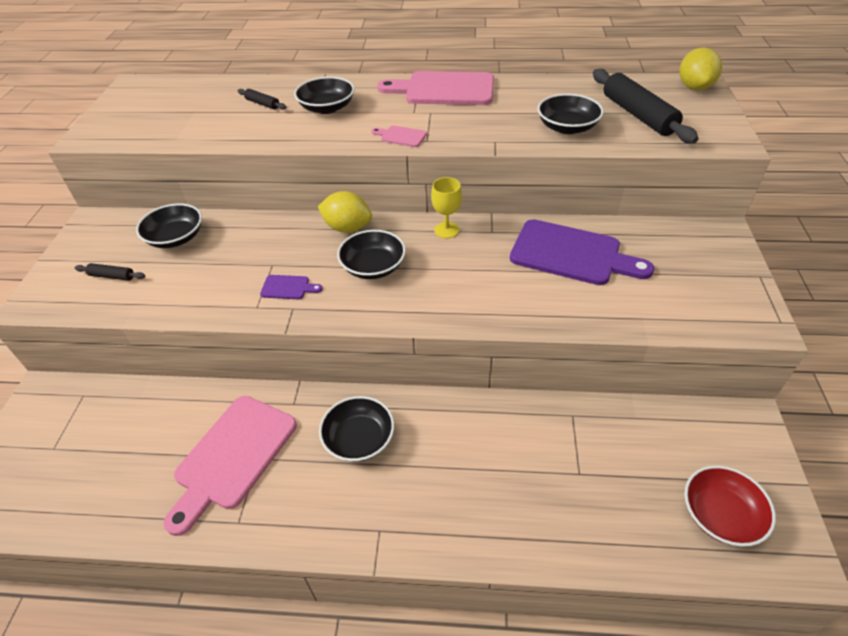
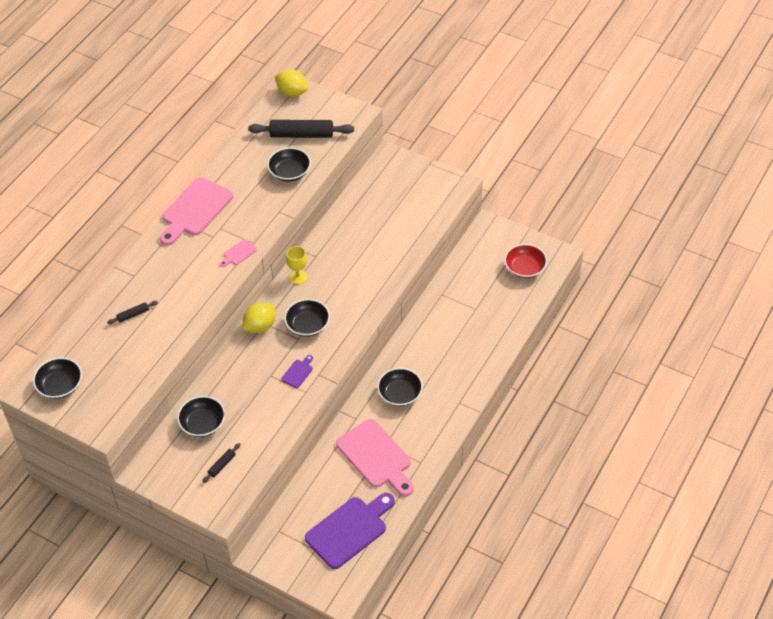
camera: 65 degrees left, 5 degrees up
black bowl [294,77,354,114] -> black bowl moved to [33,357,82,399]
purple cutting board [510,219,654,285] -> purple cutting board moved to [305,493,395,569]

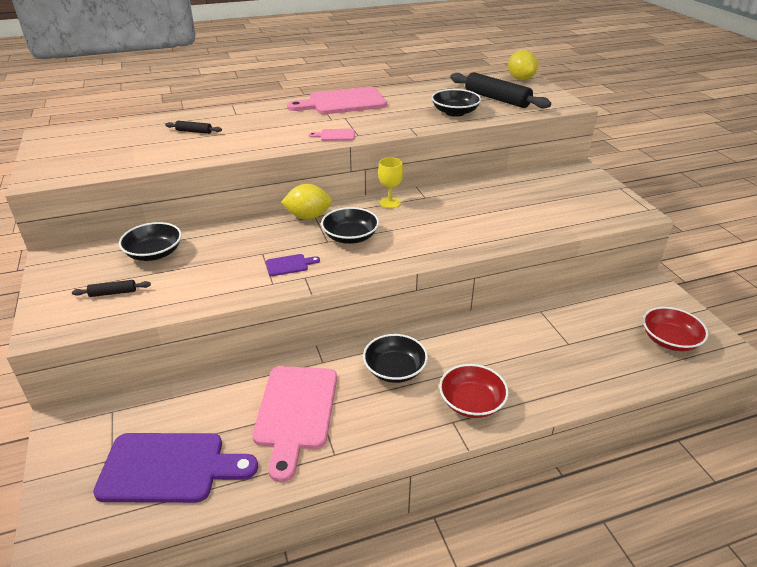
camera: 40 degrees right, 15 degrees down
black bowl [33,357,82,399] -> none
none -> red bowl [439,364,509,418]

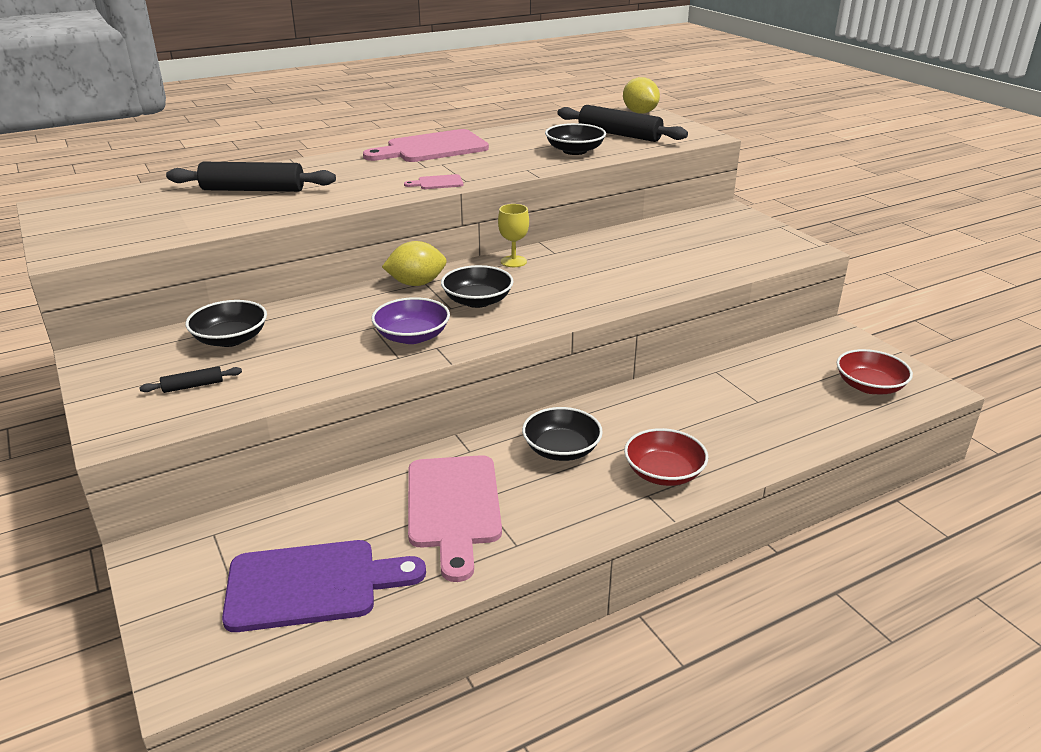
camera: 10 degrees left, 5 degrees down
black rolling pin [165,121,222,134] -> black rolling pin [166,162,336,192], size x2.17
purple cutting board [266,254,320,276] -> purple bowl [371,297,450,344]

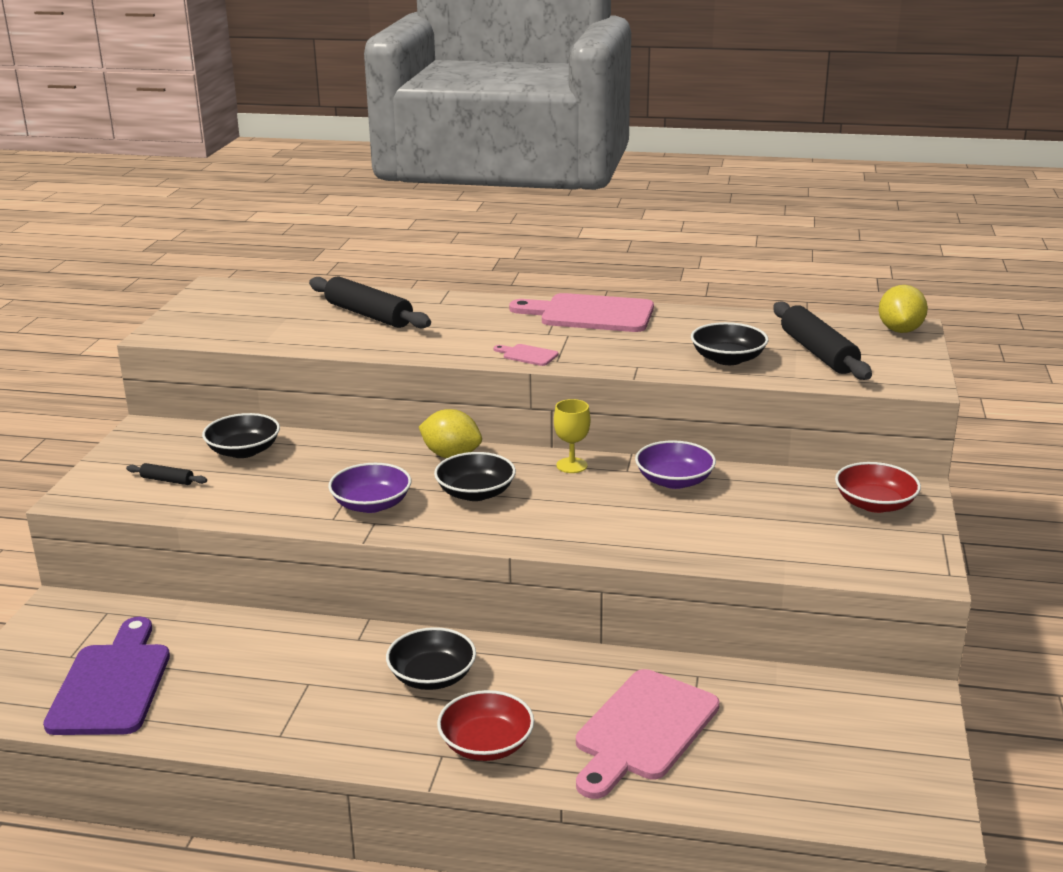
camera: 40 degrees right, 5 degrees down
purple cutting board [222,540,426,632] -> purple cutting board turned 120 degrees counterclockwise [43,617,170,735]
pink cutting board [408,455,502,582] -> pink cutting board moved to [576,669,720,799]
red bowl [837,349,913,394] -> red bowl moved to [835,462,921,513]
none -> purple bowl [635,440,716,489]

